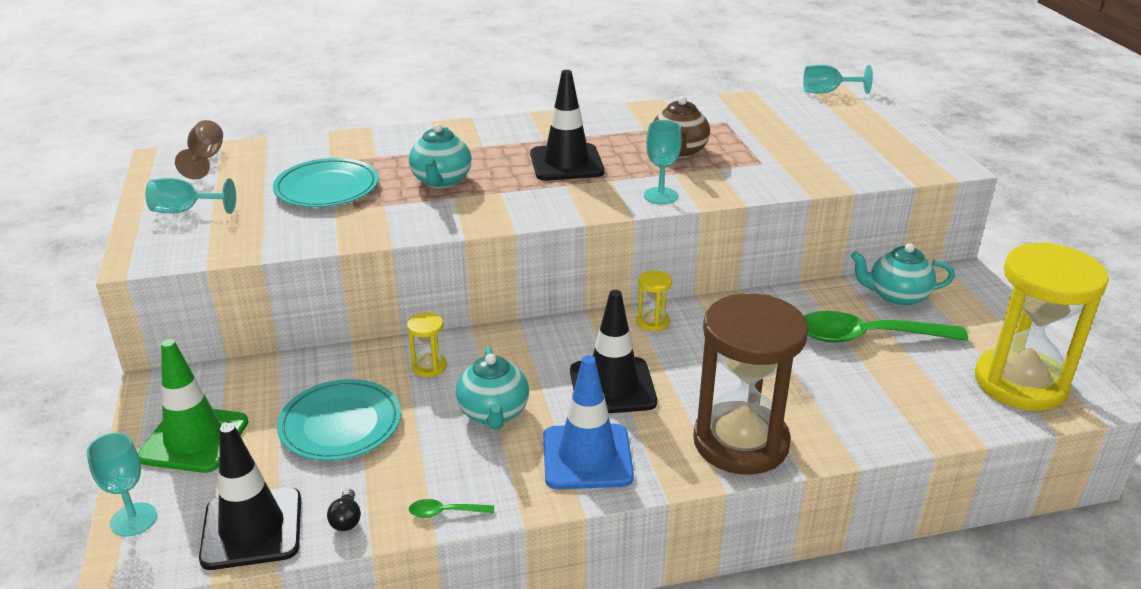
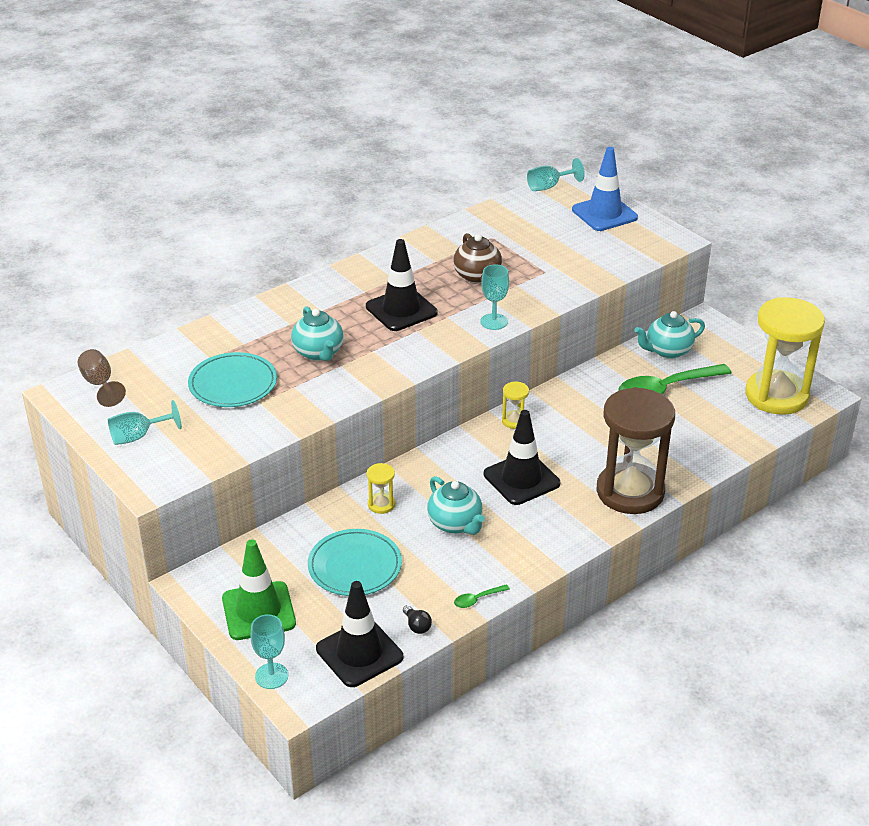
camera: 25 degrees left, 5 degrees up
blue traffic cone [543,355,634,489] -> blue traffic cone moved to [572,147,638,231]

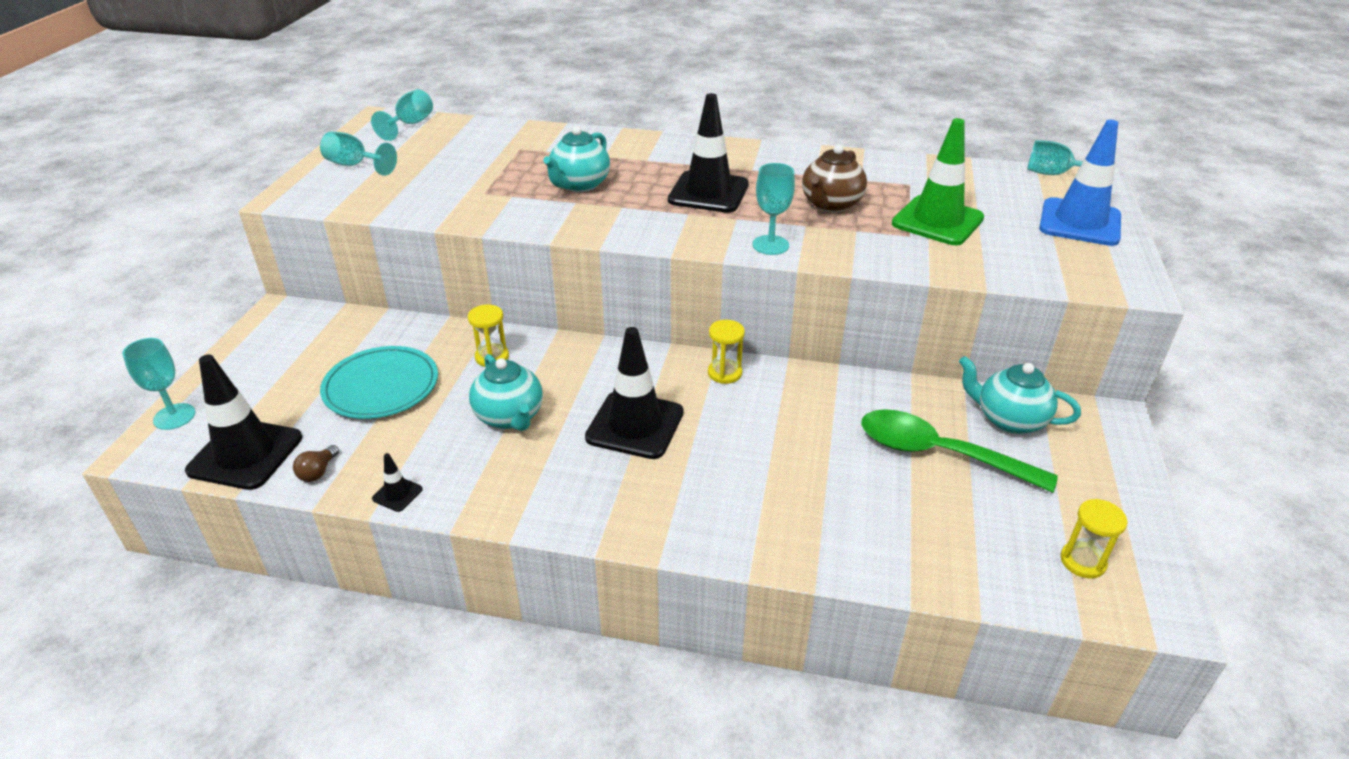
camera: 50 degrees right, 0 degrees up
brown goblet [78,349,126,407] -> turquoise goblet [371,89,433,141]
turquoise plate [188,352,277,407] -> none
green traffic cone [222,539,296,640] -> green traffic cone moved to [892,118,984,245]
black light bulb [403,605,432,634] -> brown light bulb [293,445,339,482]
turquoise teapot [427,476,485,535] -> turquoise teapot turned 45 degrees counterclockwise [469,354,543,431]
green spoon [454,584,510,608] -> black traffic cone [372,453,422,512]
brown hourglass [597,387,675,514] -> none
yellow hourglass [745,297,825,415] -> yellow hourglass [1060,499,1128,579], size x0.40

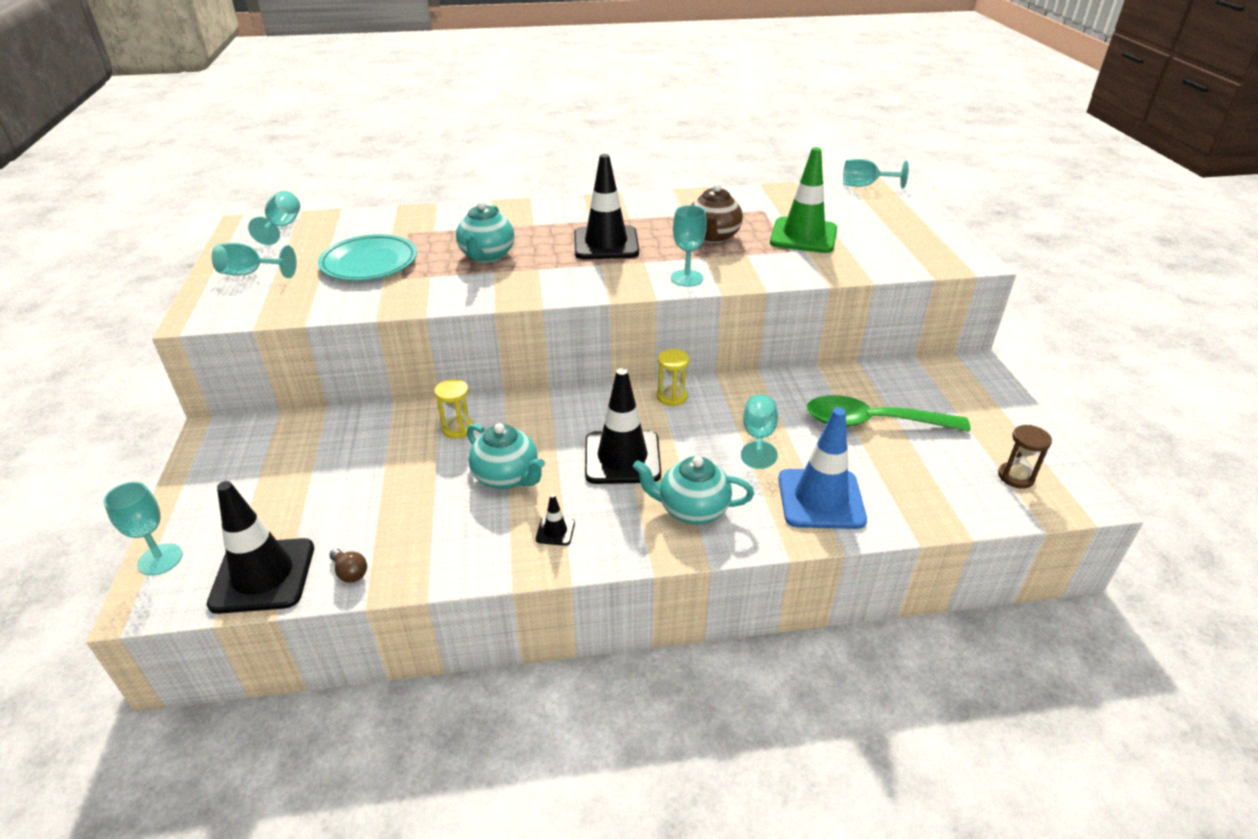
camera: 20 degrees left, 0 degrees up
brown light bulb [293,445,339,482] -> brown light bulb turned 45 degrees counterclockwise [330,549,367,583]
turquoise plate [320,346,438,419] -> turquoise plate moved to [318,234,417,281]
black traffic cone [372,453,422,512] -> black traffic cone moved to [536,494,575,546]
turquoise teapot [959,356,1081,434] -> turquoise teapot moved to [633,456,754,524]
blue traffic cone [1039,120,1121,246] -> blue traffic cone moved to [778,408,867,529]
yellow hourglass [1060,499,1128,579] -> brown hourglass [998,425,1052,489]
none -> turquoise goblet [741,394,778,469]

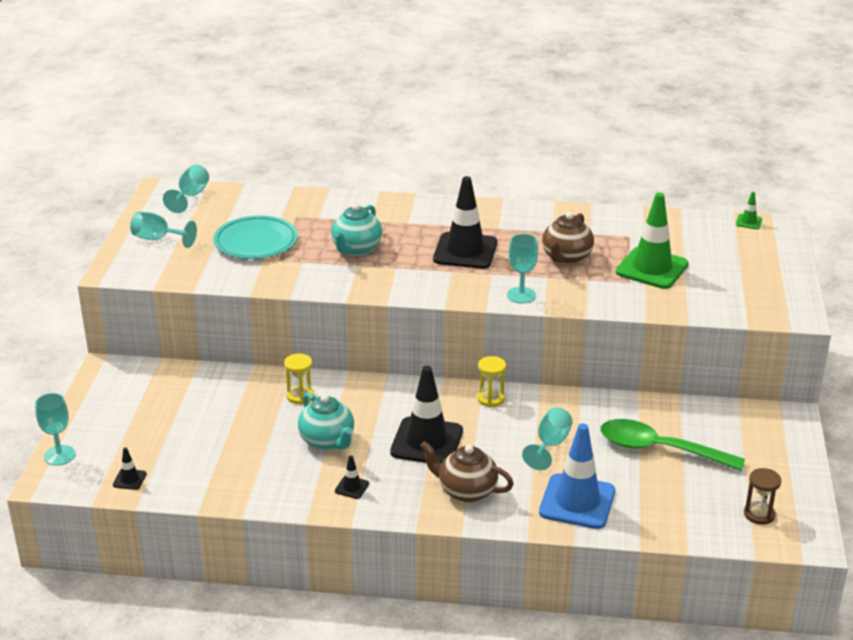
camera: 15 degrees right, 5 degrees down
black traffic cone [207,481,314,614] -> black traffic cone [113,447,147,490], size x0.42
brown light bulb [330,549,367,583] -> none
turquoise teapot [633,456,754,524] -> brown teapot [420,441,514,503]
turquoise goblet [843,159,909,189] -> green traffic cone [736,192,762,229]

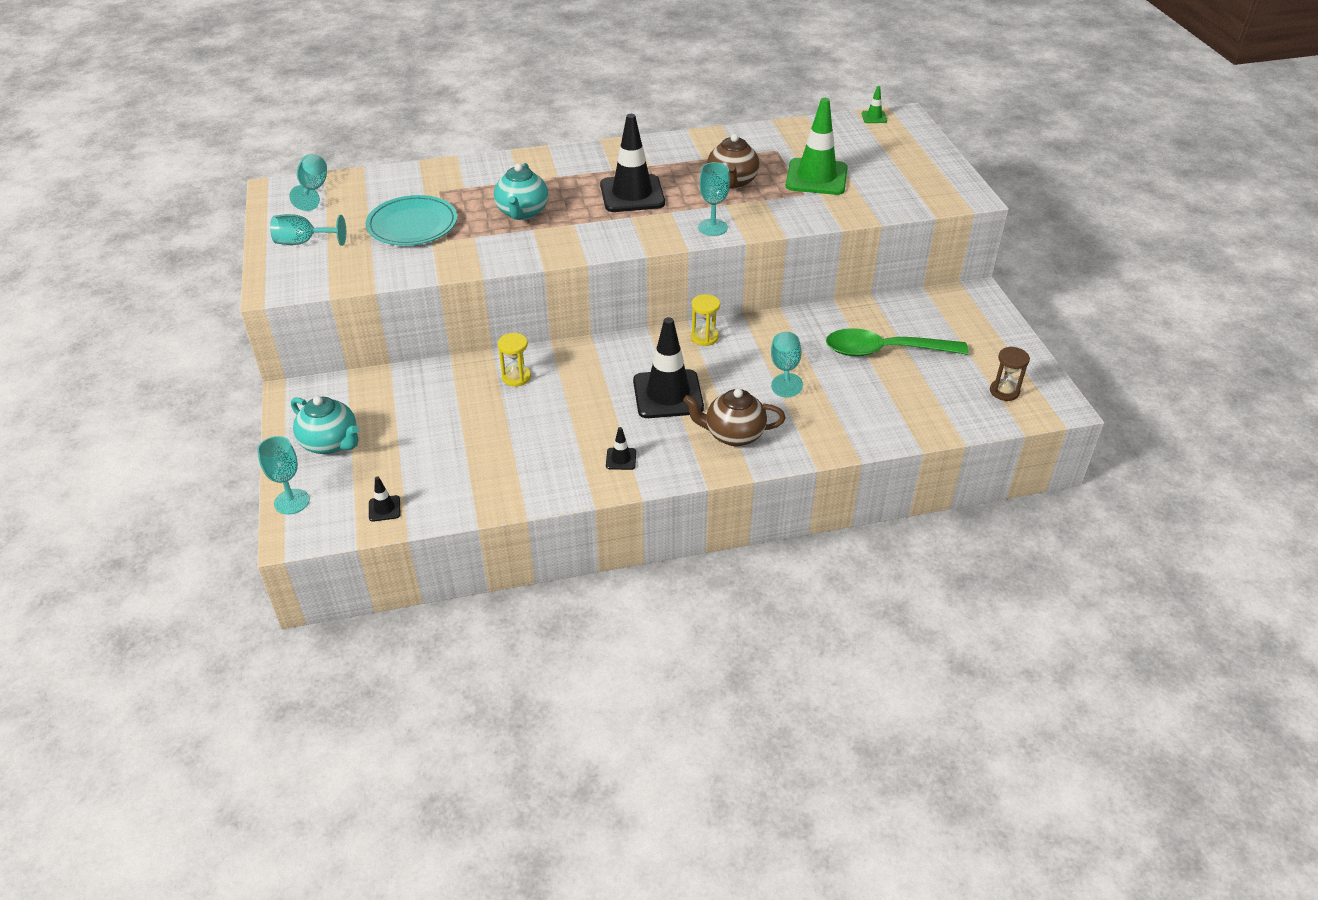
camera: 20 degrees left, 10 degrees up
turquoise teapot [298,393,354,450] -> turquoise teapot moved to [291,396,359,454]
blue traffic cone [539,423,615,529] -> none

